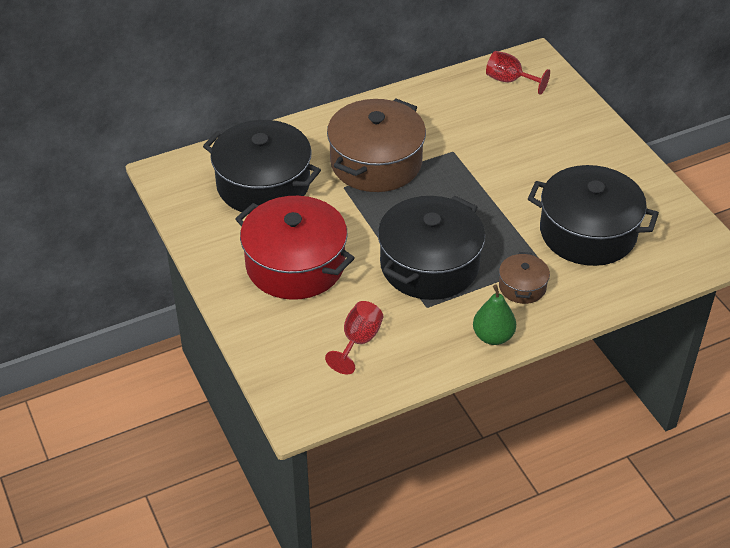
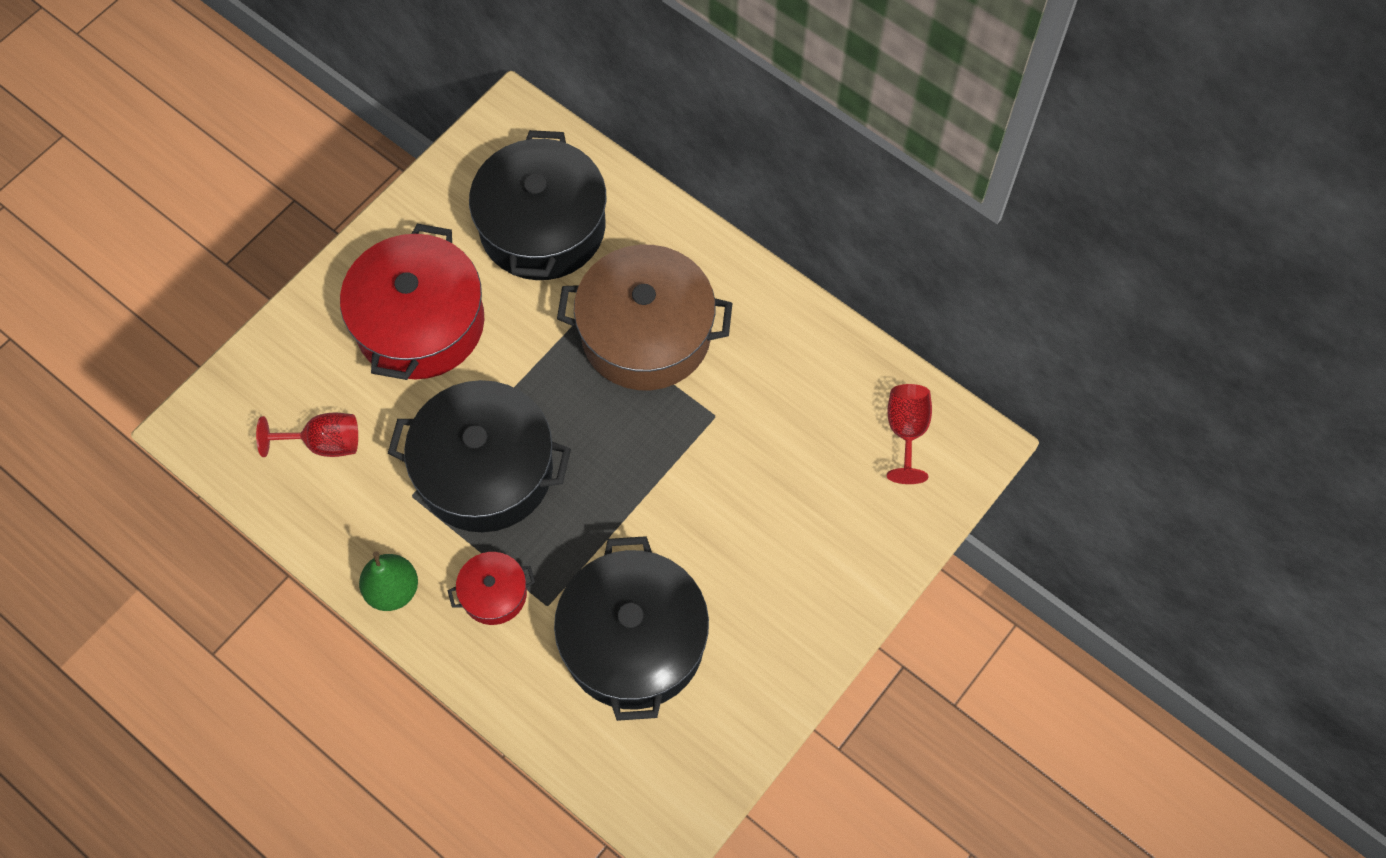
camera: 65 degrees right, 20 degrees up
brown pot [499,252,550,304] -> red pot [448,552,535,625]

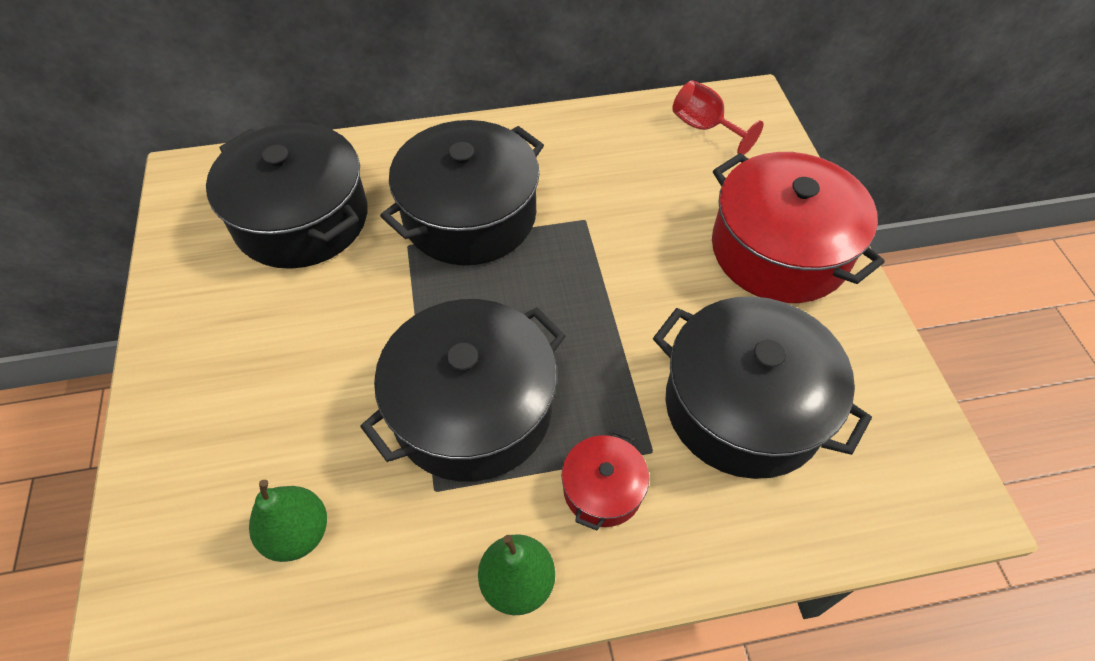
camera: 50 degrees left, 10 degrees down
red goblet [256,413,358,457] -> green pear [249,480,327,562]
red pot [340,224,484,380] -> red pot moved to [712,152,885,303]
brown pot [557,245,733,390] -> black pot [380,120,544,265]

